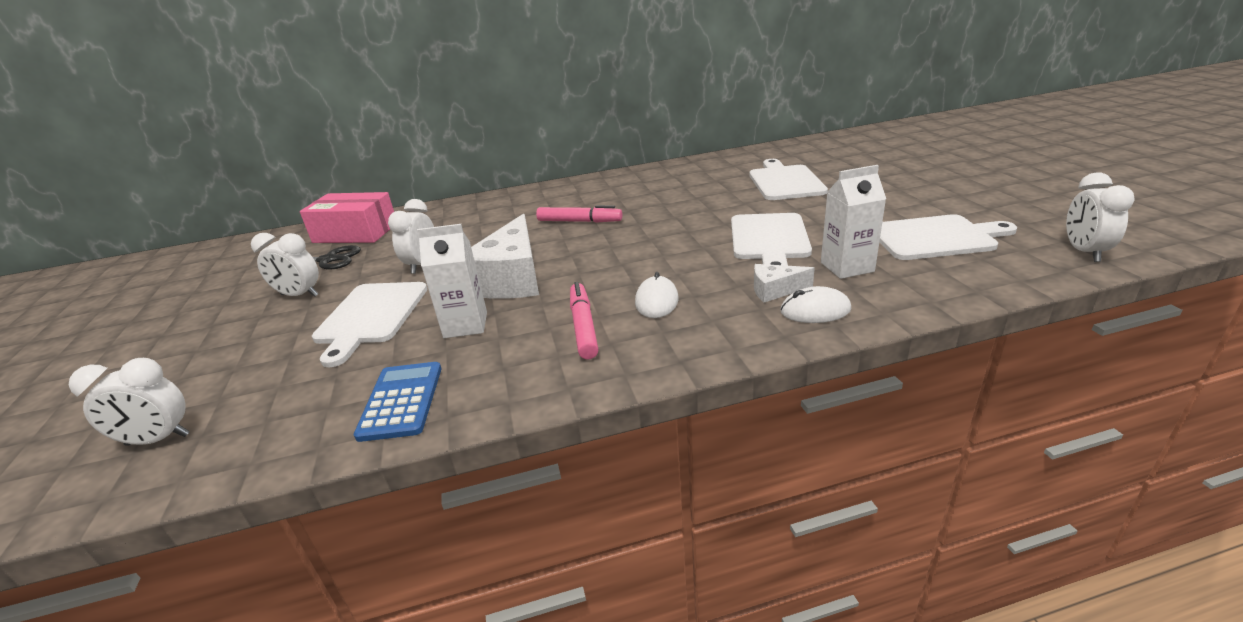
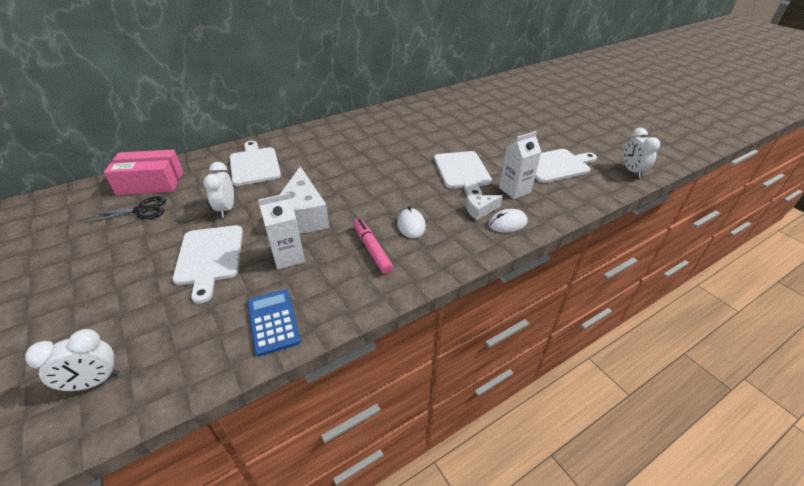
camera: 20 degrees left, 10 degrees up
white clock [251,233,319,297] -> none
pink marker [536,205,623,223] -> none
white cutting board [749,159,828,200] -> white cutting board moved to [230,141,281,186]

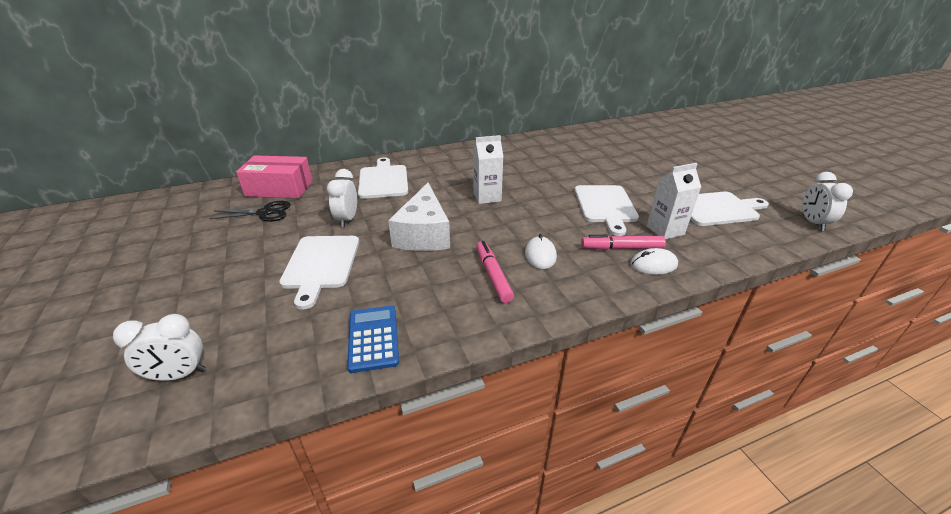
camera: 10 degrees right, 5 degrees down
white carton [258,193,305,269] -> white carton moved to [473,135,503,204]
white cheese [466,195,503,220] -> pink marker [581,235,666,250]

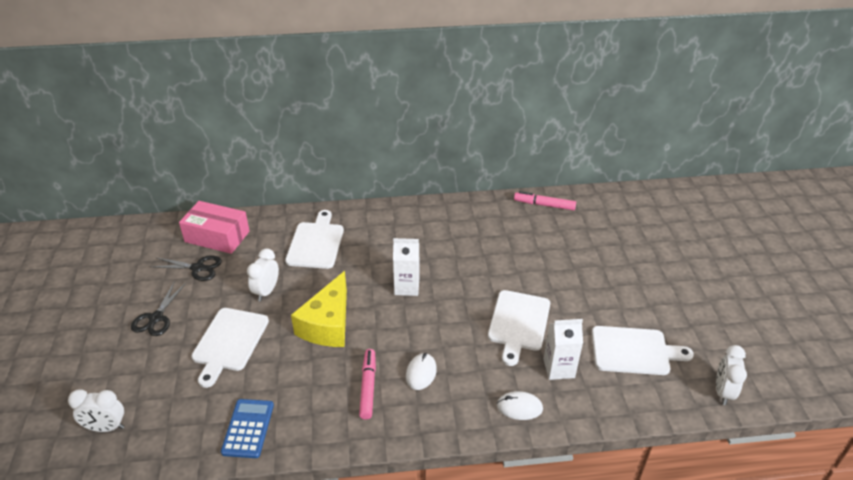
camera: 15 degrees right, 5 degrees up
white cheese [388,183,450,251] -> yellow cheese [291,271,347,347]
pink marker [581,235,666,250] -> pink marker moved to [514,191,576,210]
none -> black scissors [131,281,186,336]

